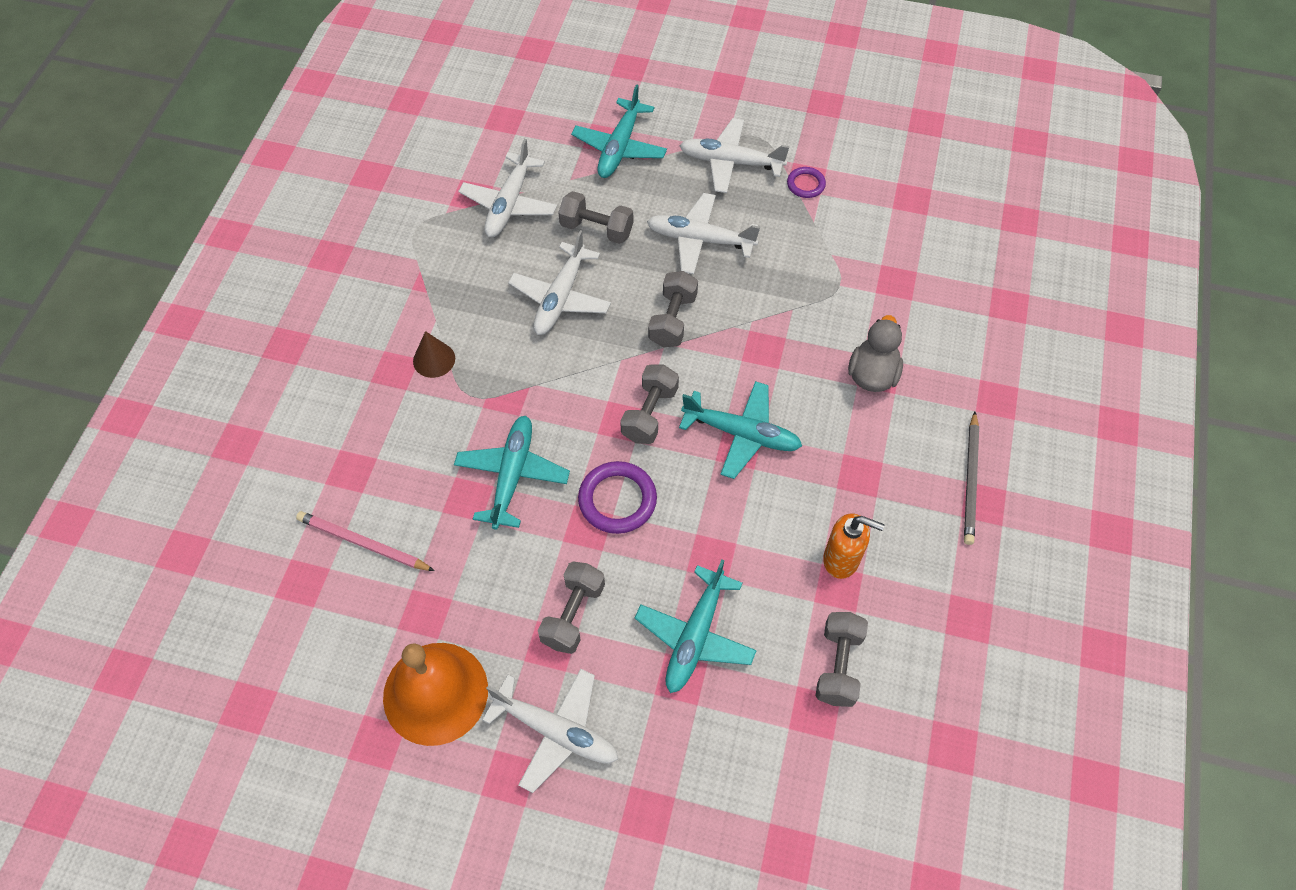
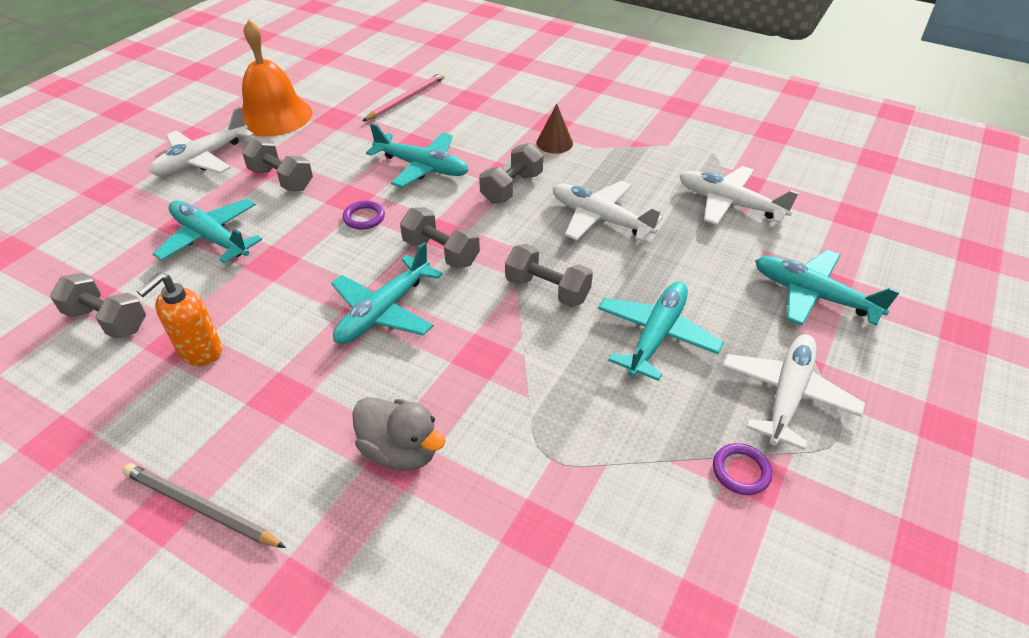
camera: 105 degrees right, 15 degrees down
grey dumbbell [558,191,633,244] -> grey dumbbell moved to [479,143,543,203]
purple ring [578,461,657,534] -> purple ring [343,201,385,230], size x0.58
white plane [647,193,760,274] -> turquoise plane [598,281,724,381]

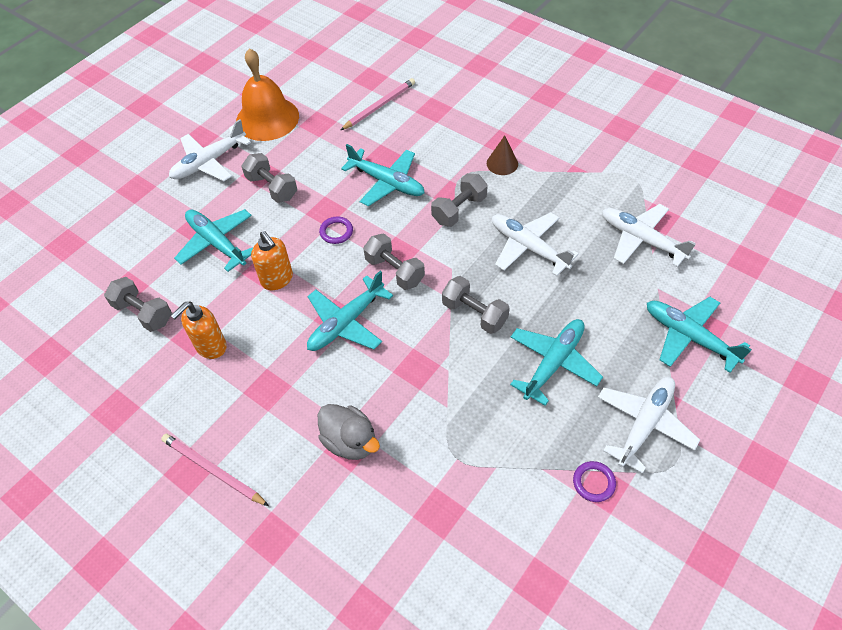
camera: 10 degrees right, 10 degrees up
grey pencil [123,463,286,548] -> pink pencil [161,434,269,506]
none -> orange soap dispenser [251,231,293,290]

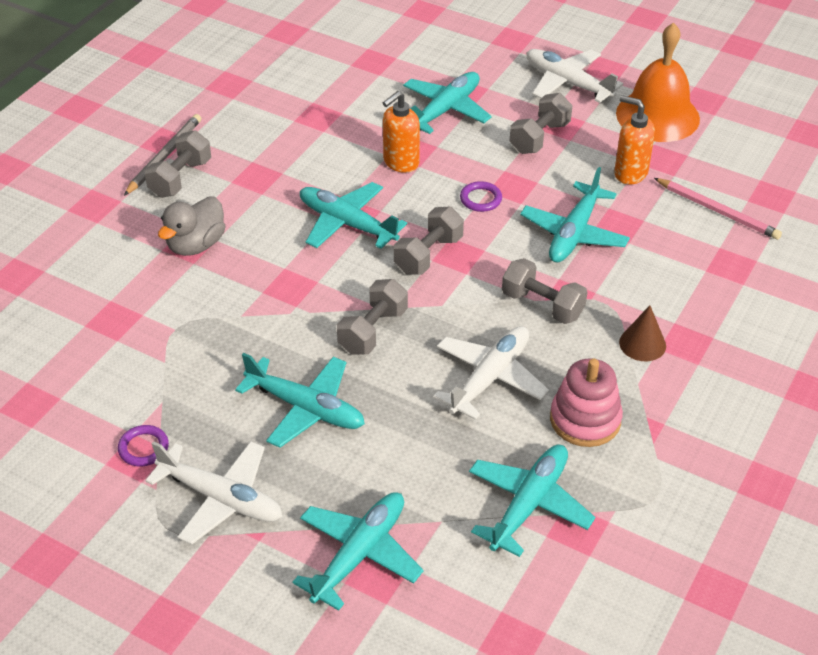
camera: 80 degrees right, 10 degrees down
grey dumbbell [104,277,172,332] -> grey dumbbell moved to [144,130,211,198]
pink pencil [161,434,269,506] -> grey pencil [124,114,201,196]
orange soap dispenser [171,302,227,359] -> orange soap dispenser moved to [614,95,655,185]
white plane [602,204,696,267] -> turquoise plane [469,445,595,557]
none -> pink stacking toy [550,358,623,447]

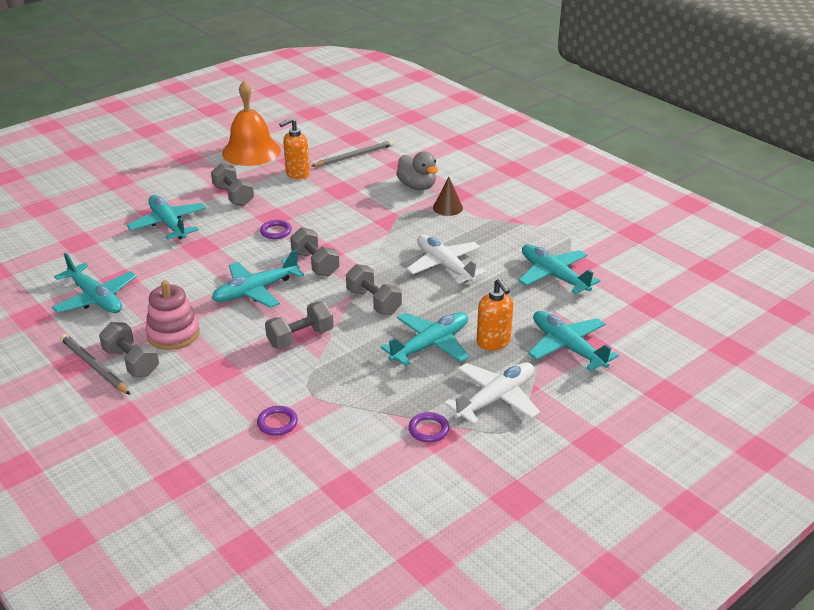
camera: 70 degrees left, 10 degrees down
grey duck [158,197,225,256] -> grey duck moved to [396,151,438,190]
orange soap dispenser [383,91,420,173] -> orange soap dispenser moved to [477,278,513,350]
grey dumbbell [502,258,587,324] -> grey dumbbell moved to [265,301,334,349]
turquoise plane [520,167,630,263] -> turquoise plane moved to [52,253,137,313]
white plane [526,49,623,103] -> none
pink stacking toy [550,358,623,447] -> pink stacking toy moved to [146,280,200,350]
pink pencil [654,178,782,240] -> grey pencil [312,140,394,167]
none -> purple ring [257,406,298,436]

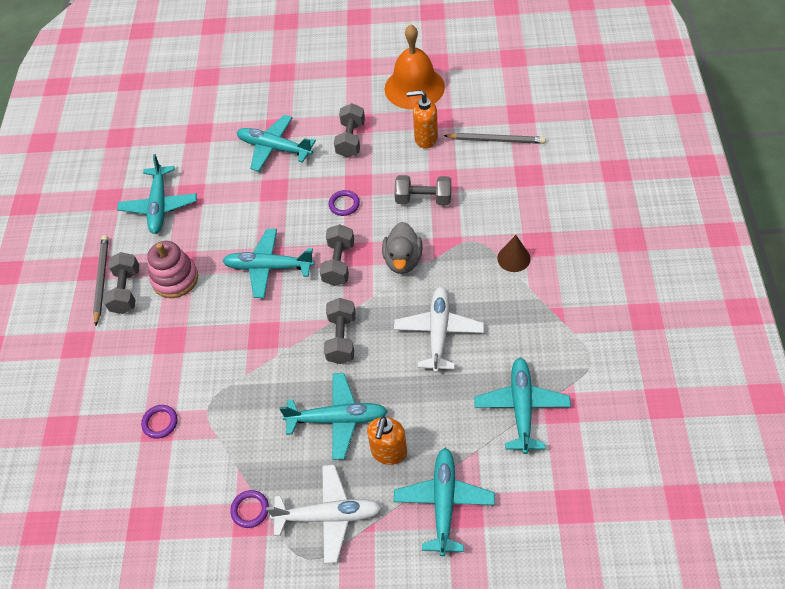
camera: 45 degrees right, 20 degrees up
turquoise plane [127,195,206,240] -> turquoise plane turned 75 degrees counterclockwise [236,115,316,171]
grey dumbbell [265,301,334,349] -> grey dumbbell moved to [394,175,451,205]
grey duck [396,151,438,190] -> grey duck moved to [382,222,423,274]

